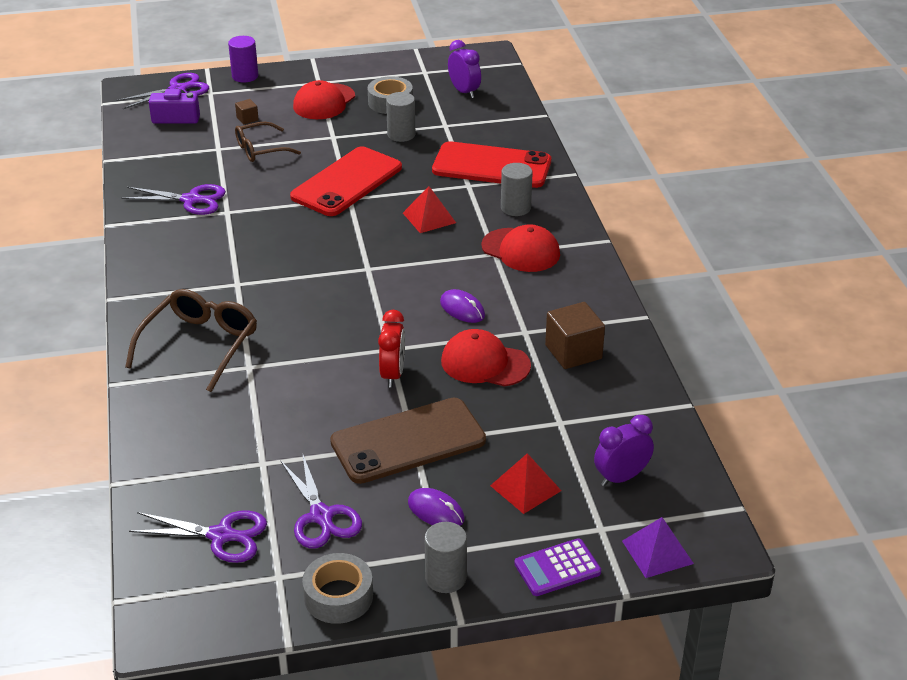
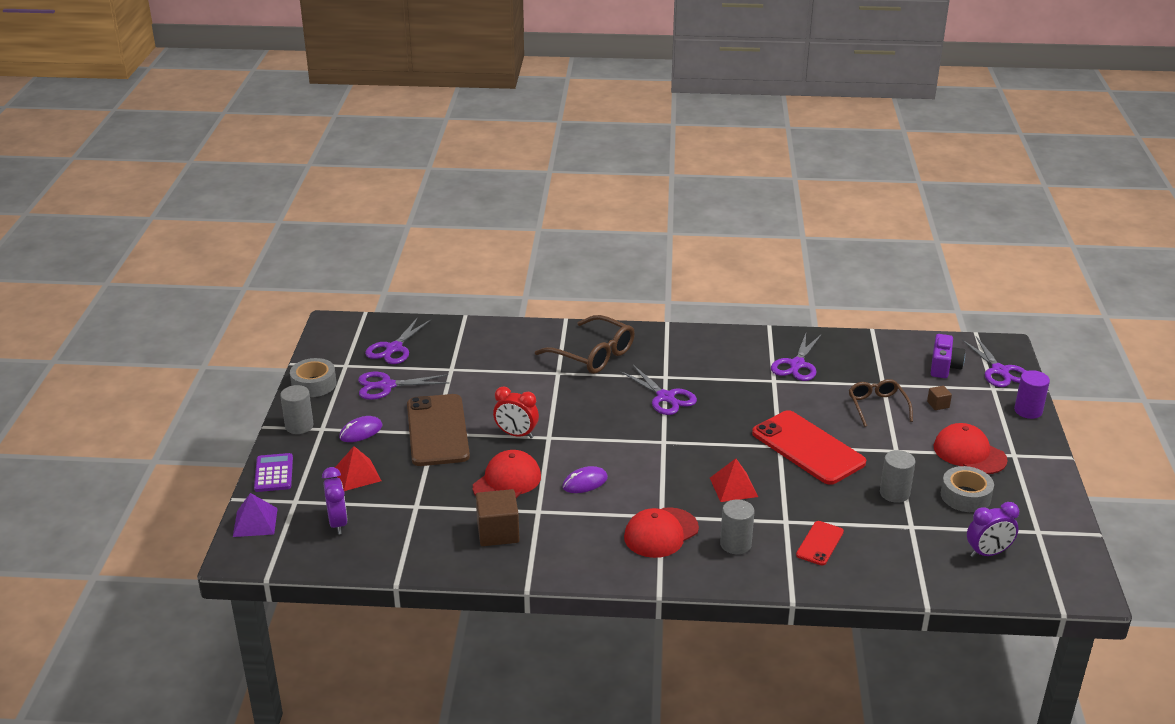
camera: 105 degrees right, 5 degrees down
red phone [432,141,551,188] -> red phone [796,521,844,565], size x0.49
none -> purple scissors [620,365,697,415]

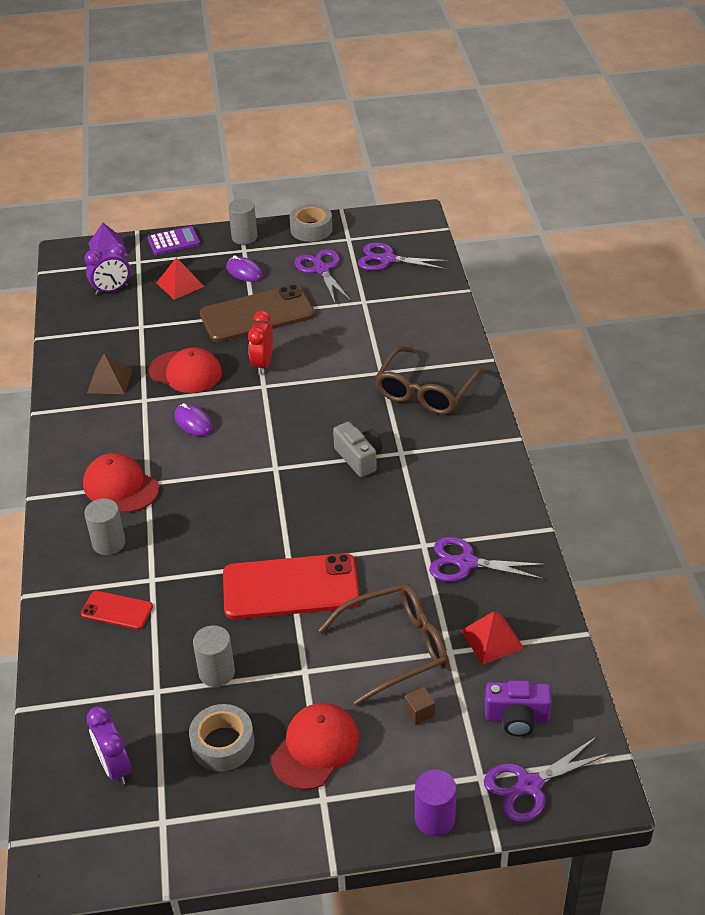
camera: 80 degrees right, 10 degrees up
brown cube [476,489,520,546] -> brown pyramid [87,353,133,394]
purple scissors [620,365,697,415] -> grey camera [333,421,382,477]
red pyramid [710,458,758,502] -> red pyramid moved to [461,611,525,665]
red phone [752,410,866,485] -> red phone turned 45 degrees clockwise [223,553,360,619]
brown glasses [849,379,913,427] -> brown glasses [318,583,448,706], size x1.54

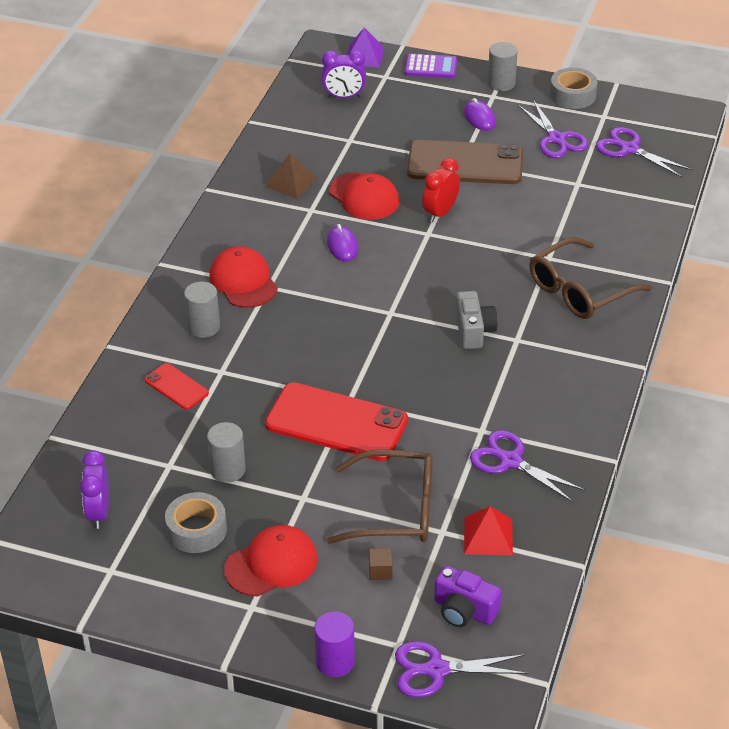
camera: 25 degrees right, 0 degrees up
red pyramid [157,257,205,300] -> none
purple scissors [295,249,351,303] -> purple scissors turned 150 degrees clockwise [518,100,589,158]

